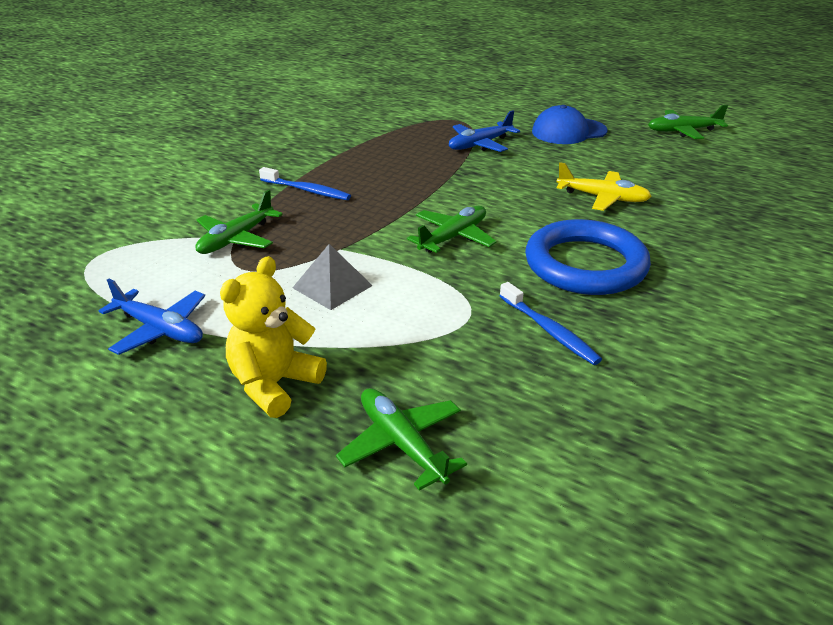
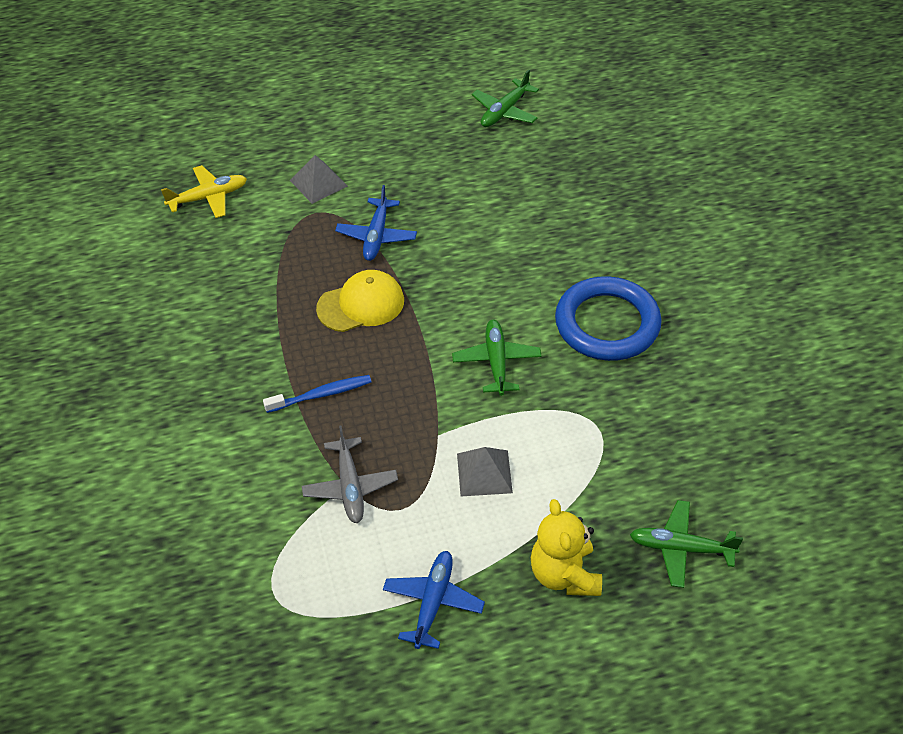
camera: 45 degrees left, 15 degrees up
blue plane [99,279,205,355] -> blue plane turned 60 degrees counterclockwise [383,551,485,649]
green plane [195,190,283,254] -> grey plane [302,426,398,523]
blue toothbrush [500,282,602,365] -> none
blue cap [532,105,608,144] -> none
yellow plane [556,162,652,211] -> yellow plane moved to [161,165,247,218]
none -> grey pyramid [290,155,348,204]
none -> yellow cap [316,270,404,332]

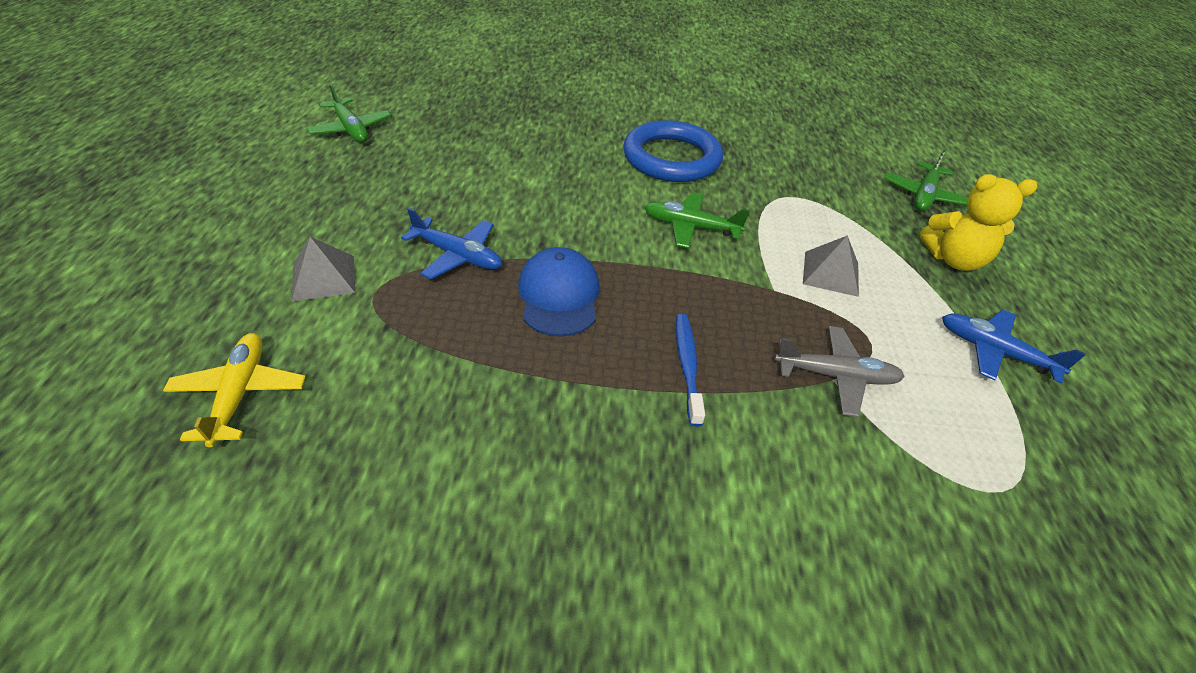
camera: 75 degrees left, 5 degrees down
yellow cap [316,270,404,332] -> blue cap [518,247,599,337]

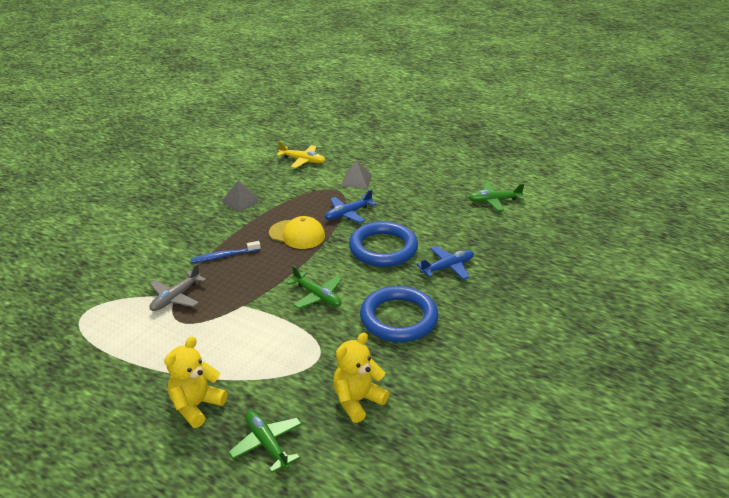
camera: 120 degrees right, 10 degrees down
blue cap [518,247,599,337] -> yellow cap [269,216,325,249]
green plane [644,192,750,248] -> green plane turned 90 degrees clockwise [286,265,342,309]
blue toothbrush [676,314,705,427] -> blue toothbrush turned 135 degrees clockwise [191,241,261,263]
grey pyramid [803,235,859,297] -> grey pyramid moved to [221,180,260,212]
blue plane [942,310,1086,384] -> blue plane moved to [417,246,474,280]
none -> yellow teddy bear [333,333,389,423]
none -> blue ring [349,221,418,267]

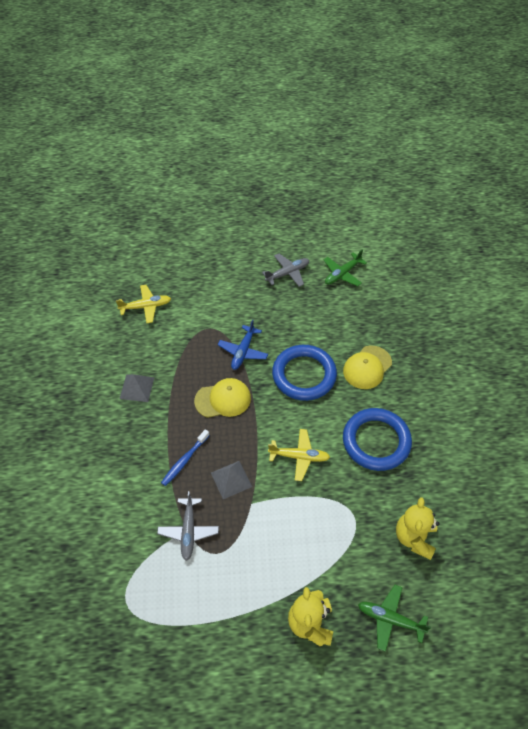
camera: 35 degrees left, 20 degrees up
green plane [286,265,342,309] -> yellow plane [268,429,330,481]
grey pyramid [341,160,372,189] -> grey pyramid moved to [211,461,252,499]
blue plane [417,246,474,280] -> yellow cap [343,346,392,389]
none -> grey plane [262,254,309,287]

